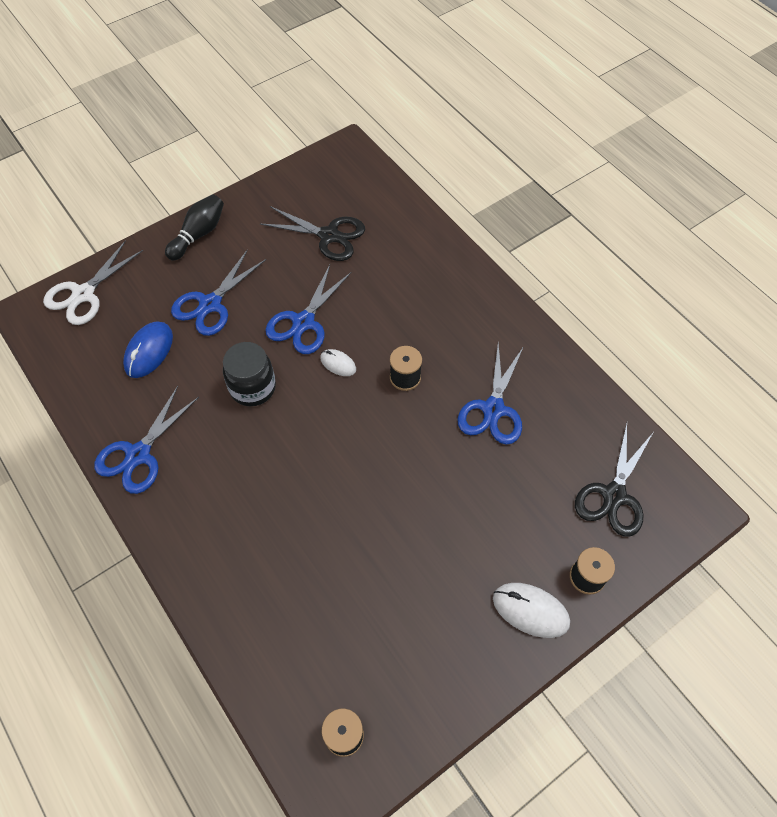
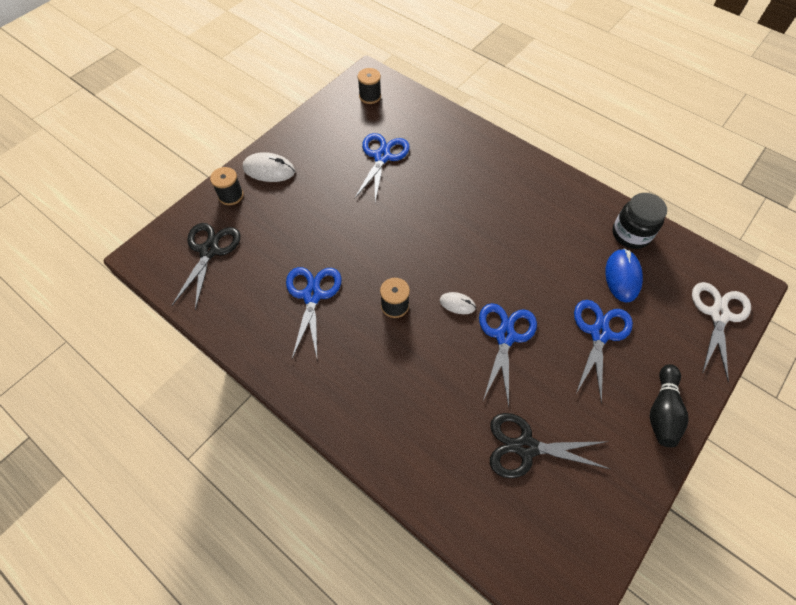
camera: 165 degrees right, 0 degrees up
blue scissors [94,386,199,494] -> blue scissors moved to [354,133,410,202]
black jar [223,342,276,406] -> black jar moved to [612,193,667,249]

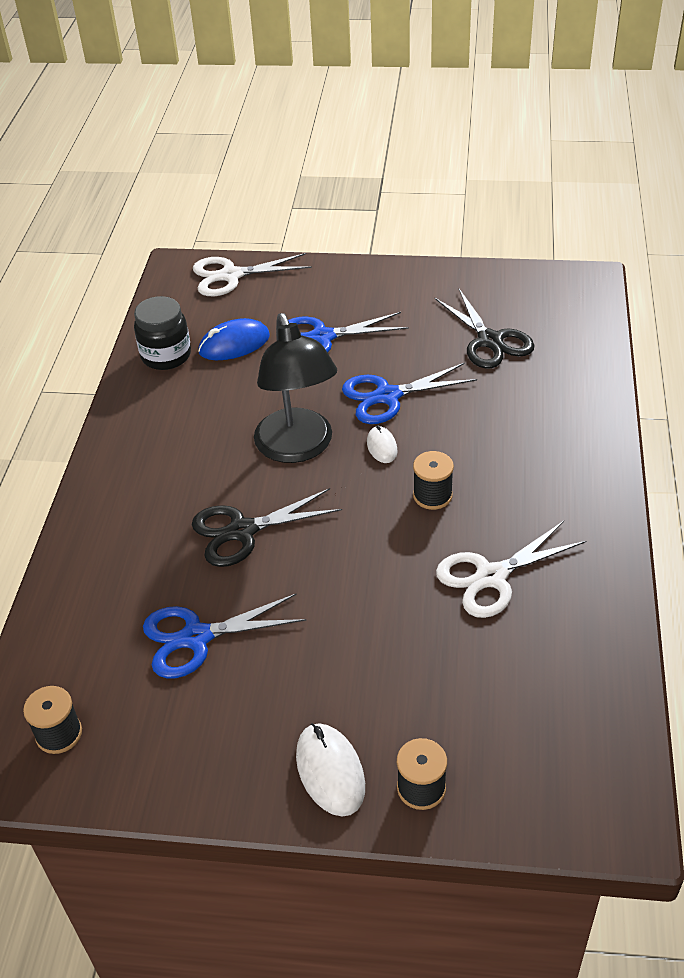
camera: 120 degrees left, 15 degrees down
black scissors [172,223,240,310] -> black scissors moved to [192,488,342,567]
blue scissors [286,267,342,359] -> white scissors [436,521,587,618]
black bowling pin [650,364,689,447] -> none
none -> black lamp [254,313,337,463]

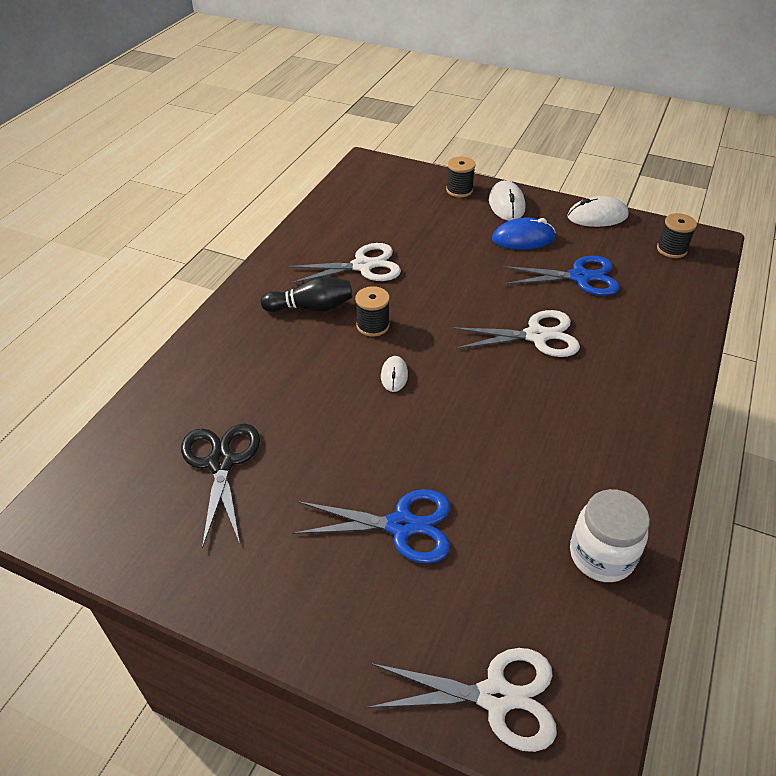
camera: 165 degrees left, 0 degrees up
black jar [134,296,191,370] -> white jar [570,489,650,582]
black scissors [192,488,342,567] -> white scissors [451,310,580,357]
blue mouse [198,318,270,360] -> blue mouse moved to [492,217,556,250]
black lamp [254,313,337,463] -> none
blue scissors [342,363,477,424] -> none
none -> black bowling pin [261,276,352,312]
none -> white mouse [568,196,628,227]

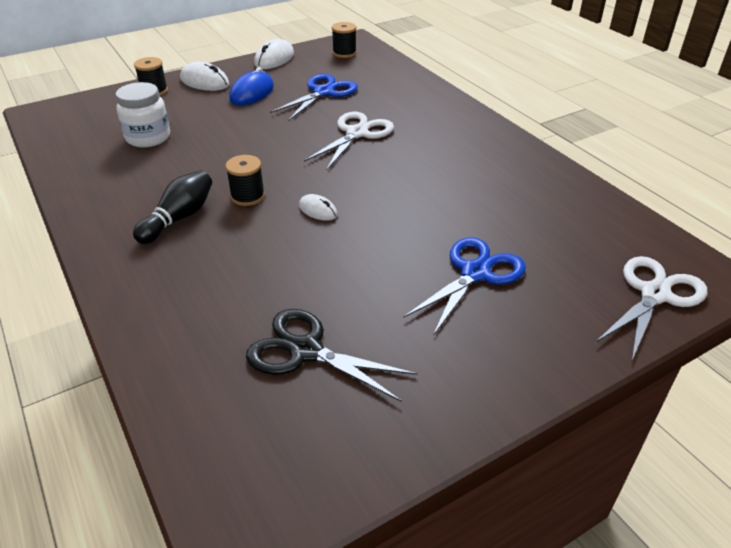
camera: 55 degrees left, 5 degrees down
white scissors [285,243,401,284] -> none
white jar [570,489,650,582] -> white jar moved to [116,82,170,147]

